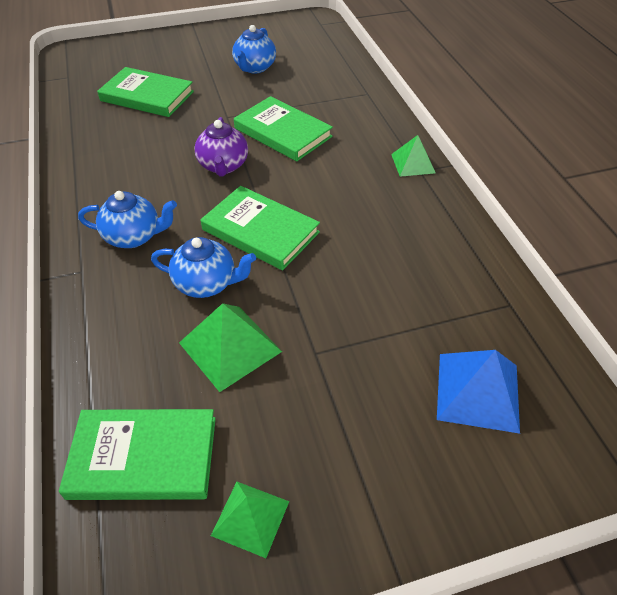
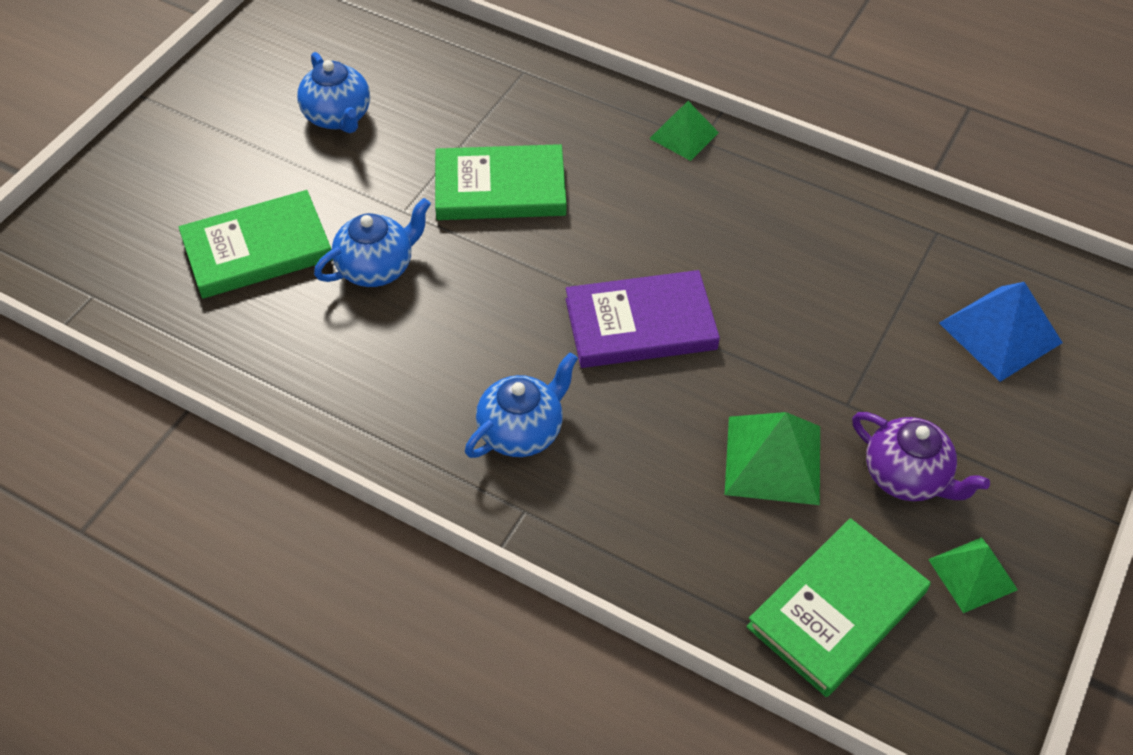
camera: 45 degrees left, 5 degrees up
blue teapot [151,237,256,298] -> blue teapot moved to [314,198,431,287]
purple teapot [194,117,248,176] -> purple teapot moved to [852,412,990,501]
green book [201,186,320,270] -> purple book [565,270,720,368]

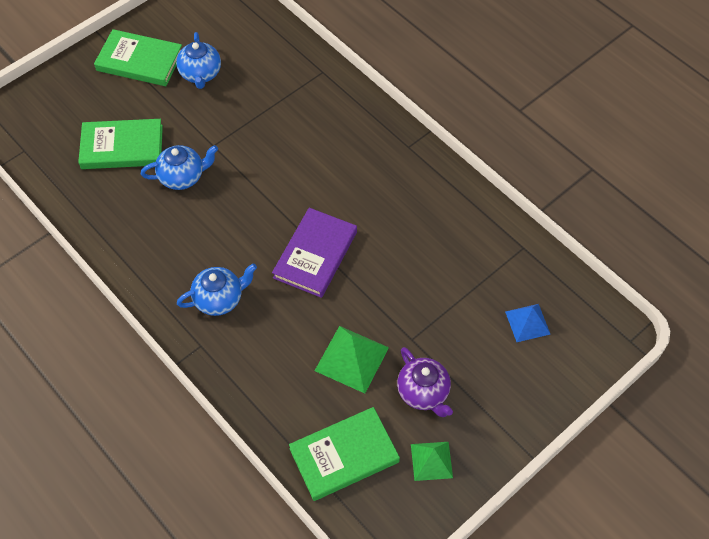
camera: 20 degrees right, 5 degrees up
green book [435,144,566,220] -> green book moved to [94,29,182,86]
purple book [565,270,720,368] -> purple book turned 75 degrees counterclockwise [272,208,357,298]
green pyramid [649,101,719,161] -> none
blue pyramid [939,282,1063,382] -> blue pyramid [505,304,550,342], size x0.65

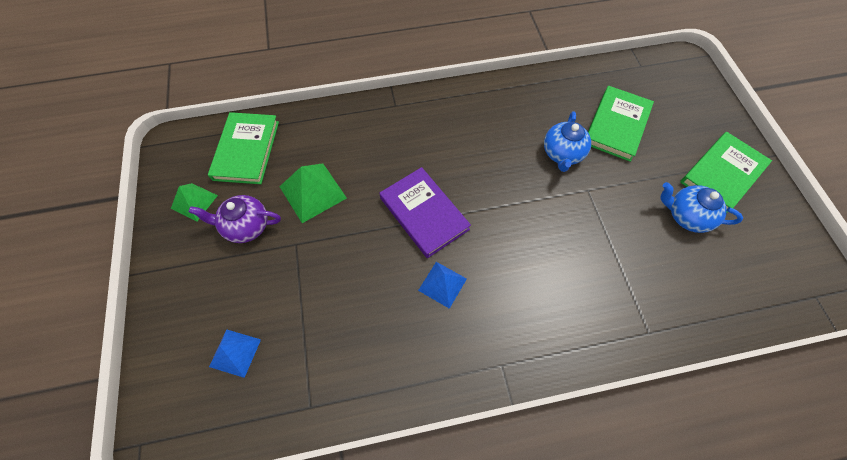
camera: 120 degrees right, 5 degrees up
blue teapot [177,263,257,316] -> none
none -> blue pyramid [418,262,467,309]

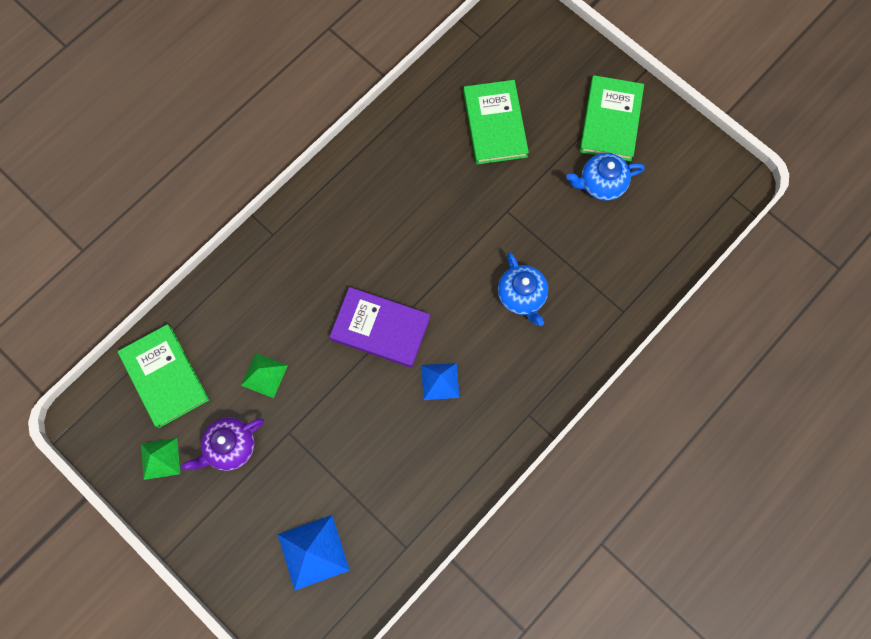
camera: 35 degrees left, 10 degrees up
blue pyramid [209,329,261,378] -> blue pyramid [278,515,350,591], size x1.54
green pyramid [279,163,347,223] -> green pyramid [241,353,288,398], size x0.65
blue teapot [544,111,591,172] -> blue teapot moved to [498,252,548,326]

